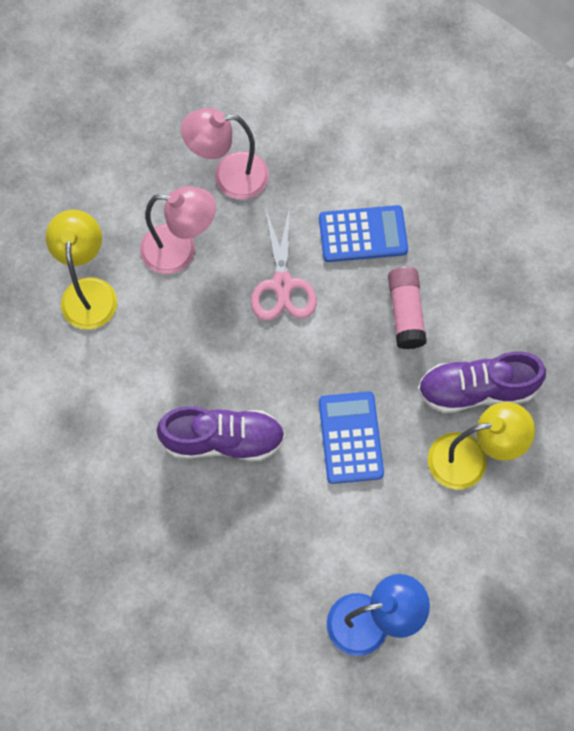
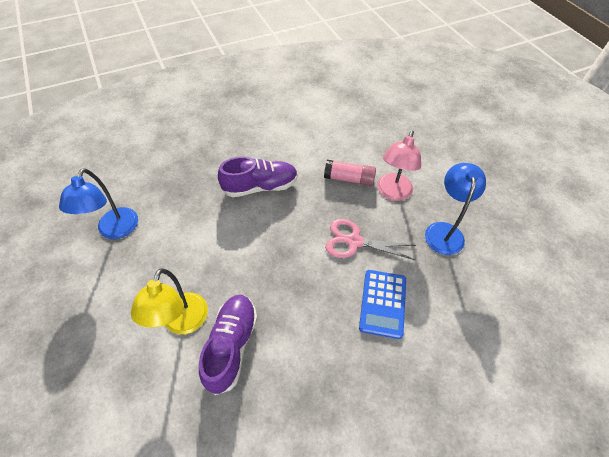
camera: 105 degrees right, 15 degrees down
yellow lamp [46,210,117,330] -> none
purple shoe [156,406,285,461] -> purple shoe turned 120 degrees counterclockwise [218,156,298,197]
pink lamp [181,108,269,200] -> blue lamp [425,163,486,255]
blue calculator [319,392,384,484] -> none
pink glue stick [388,267,427,349] -> pink glue stick moved to [324,160,376,186]

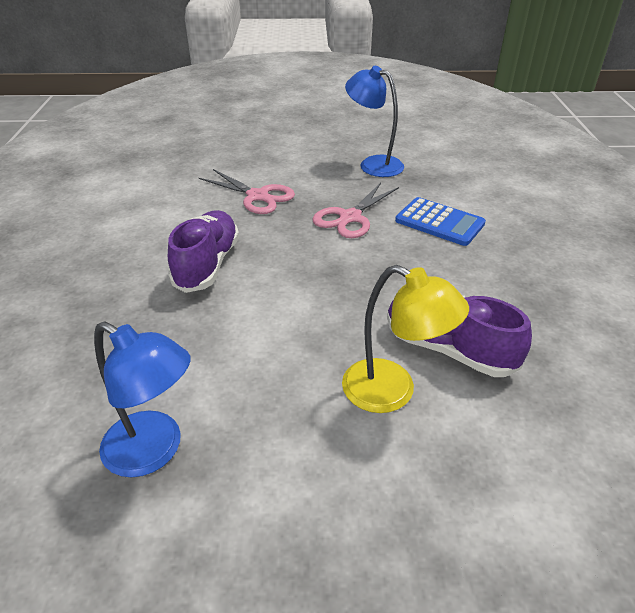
camera: 65 degrees left, 15 degrees down
pink glue stick [324,160,376,186] -> pink scissors [199,169,295,214]
pink lamp [377,130,421,201] -> none

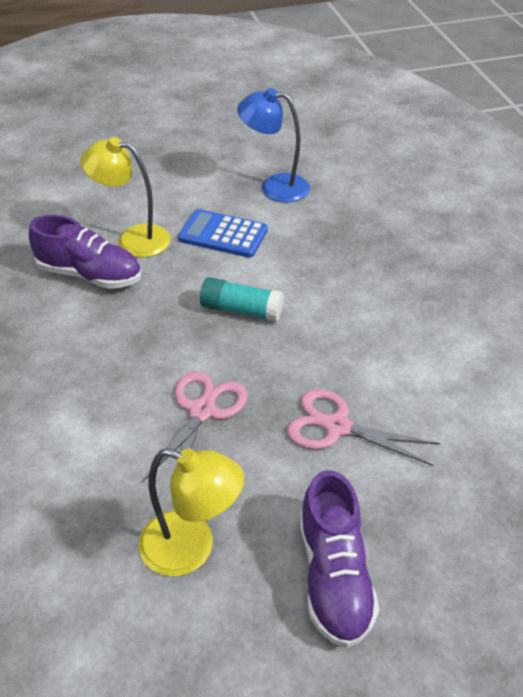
camera: 165 degrees right, 5 degrees up
purple shoe [168,210,239,293] -> purple shoe moved to [299,470,379,648]
blue lamp [345,66,404,177] -> yellow lamp [138,448,244,576]
blue calculator [395,197,486,246] -> blue calculator moved to [178,209,268,258]
none -> turquoise glue stick [200,277,284,322]

